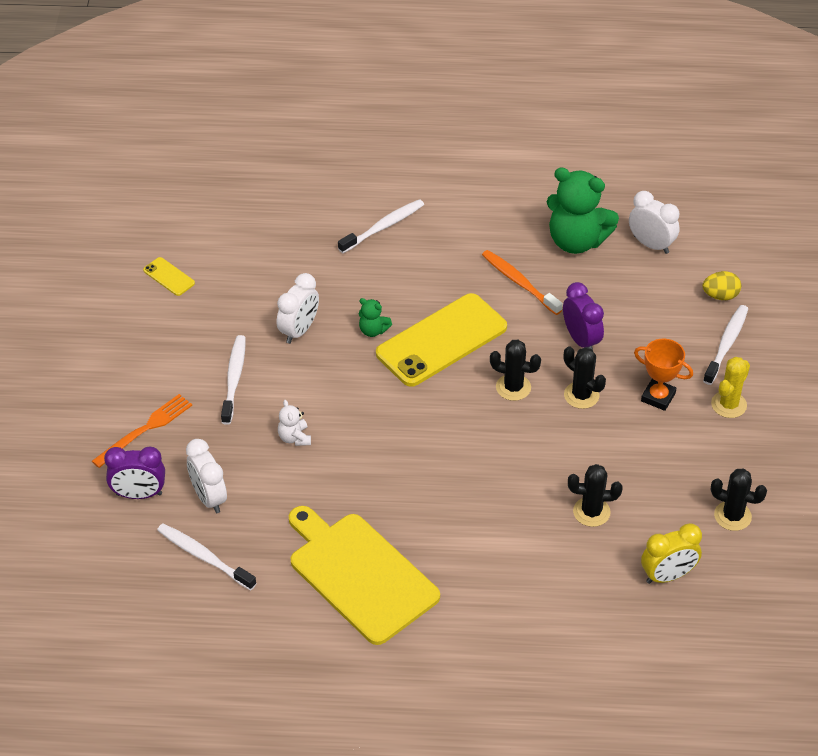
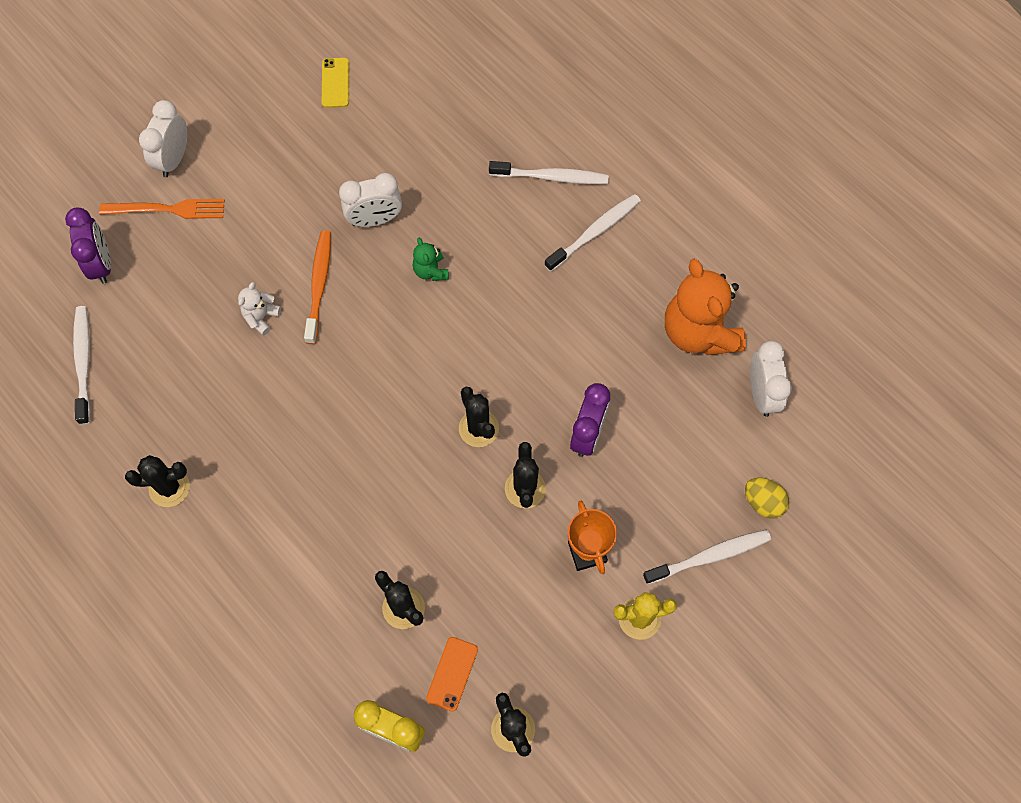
camera: 45 degrees right, 20 degrees up
purple clock [104,447,165,499] -> purple clock turned 150 degrees counterclockwise [65,207,111,284]
white clock [186,439,227,513] -> white clock moved to [139,100,187,177]
white toothbrush [221,335,246,425] -> white toothbrush moved to [544,194,641,272]
yellow cutting board [289,506,440,645] -> black cactus [125,455,190,507]
yellow phone [376,293,507,387] -> none
orange toothbrush [482,250,563,315] -> orange toothbrush moved to [304,230,331,344]
green teddy bear [547,167,619,254] -> orange teddy bear [665,259,746,355]
none -> orange phone [426,637,478,712]

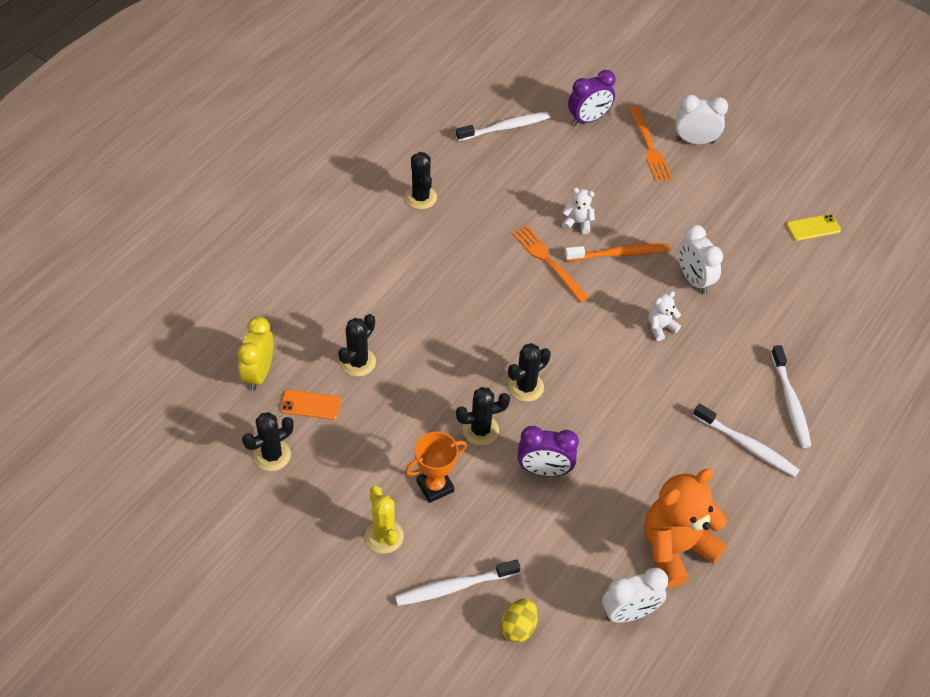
camera: 75 degrees right, 15 degrees down
green teddy bear [413,238,449,281] -> white teddy bear [648,291,681,341]
white toothbrush [643,529,771,585] -> white toothbrush turned 105 degrees clockwise [395,560,520,606]
none -> orange fork [512,226,589,303]

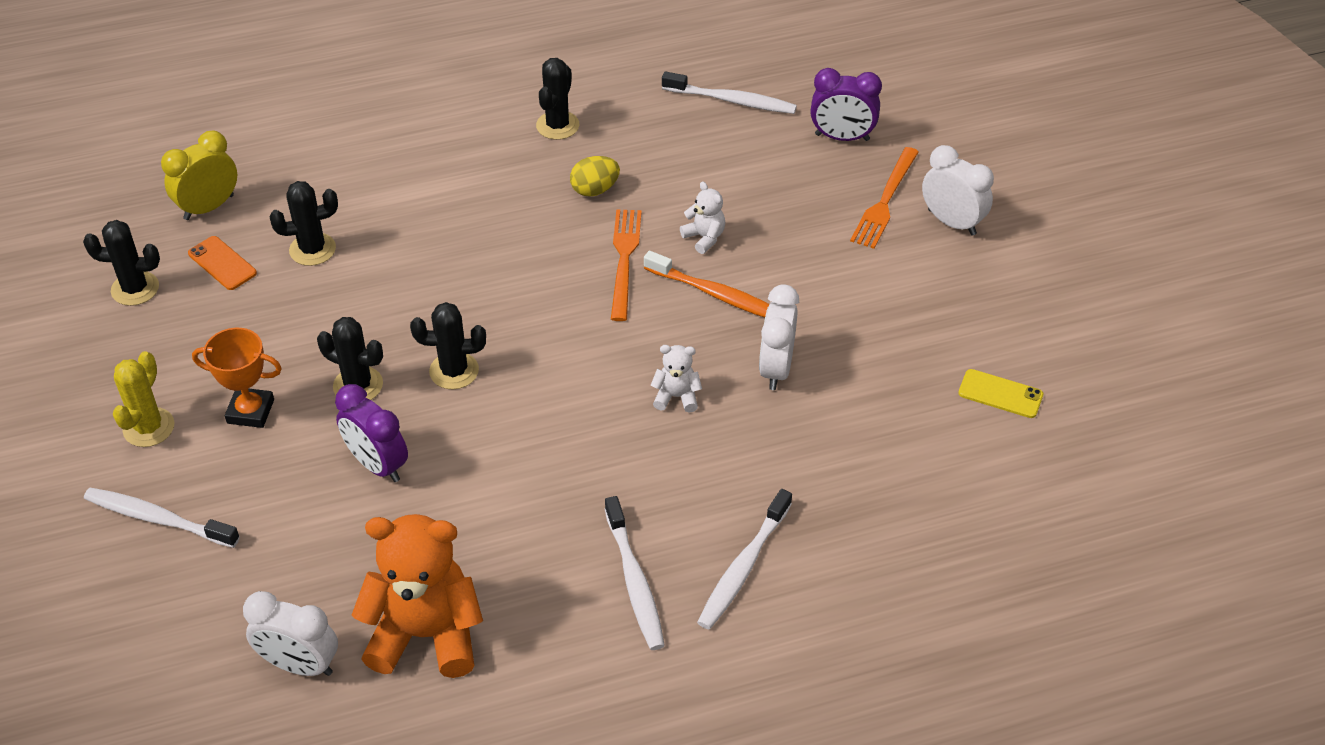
camera: 40 degrees right, 5 degrees down
yellow egg [501,598,538,643] -> yellow egg moved to [570,156,620,197]

